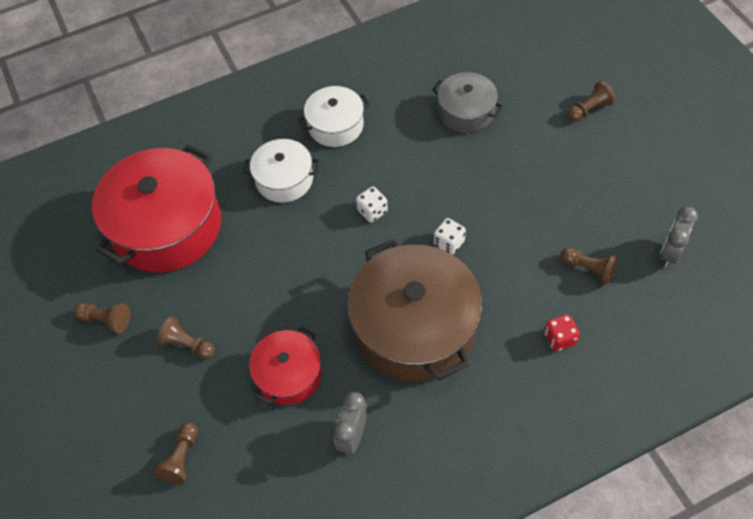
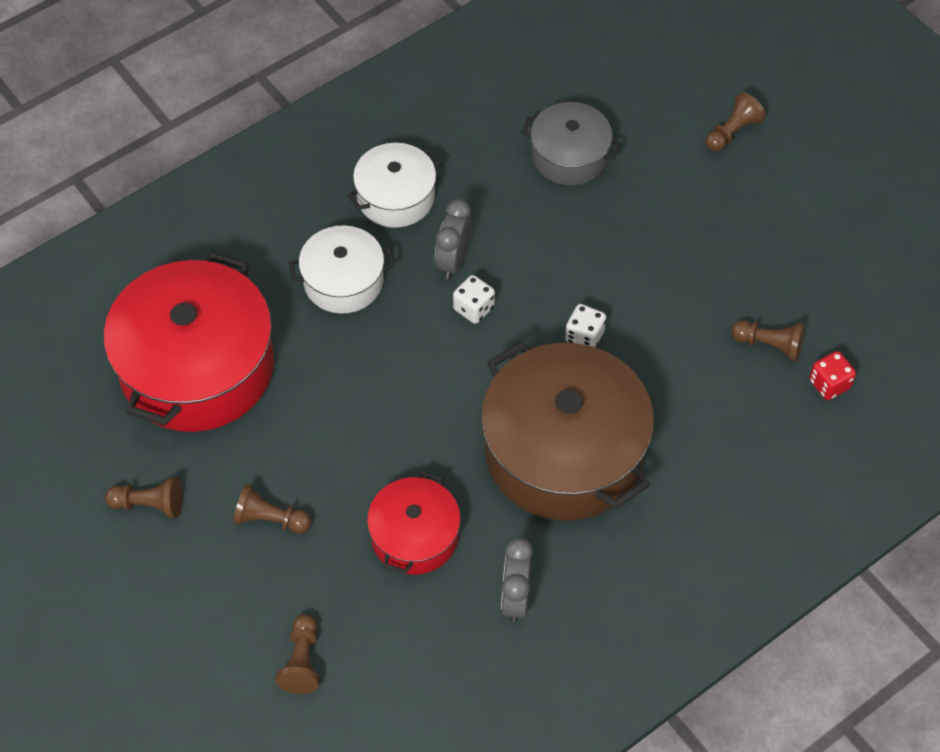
camera: 15 degrees left, 0 degrees up
red dice [544,314,580,352] -> red dice moved to [809,351,856,400]
grey clock [660,206,698,267] -> grey clock moved to [435,199,472,279]

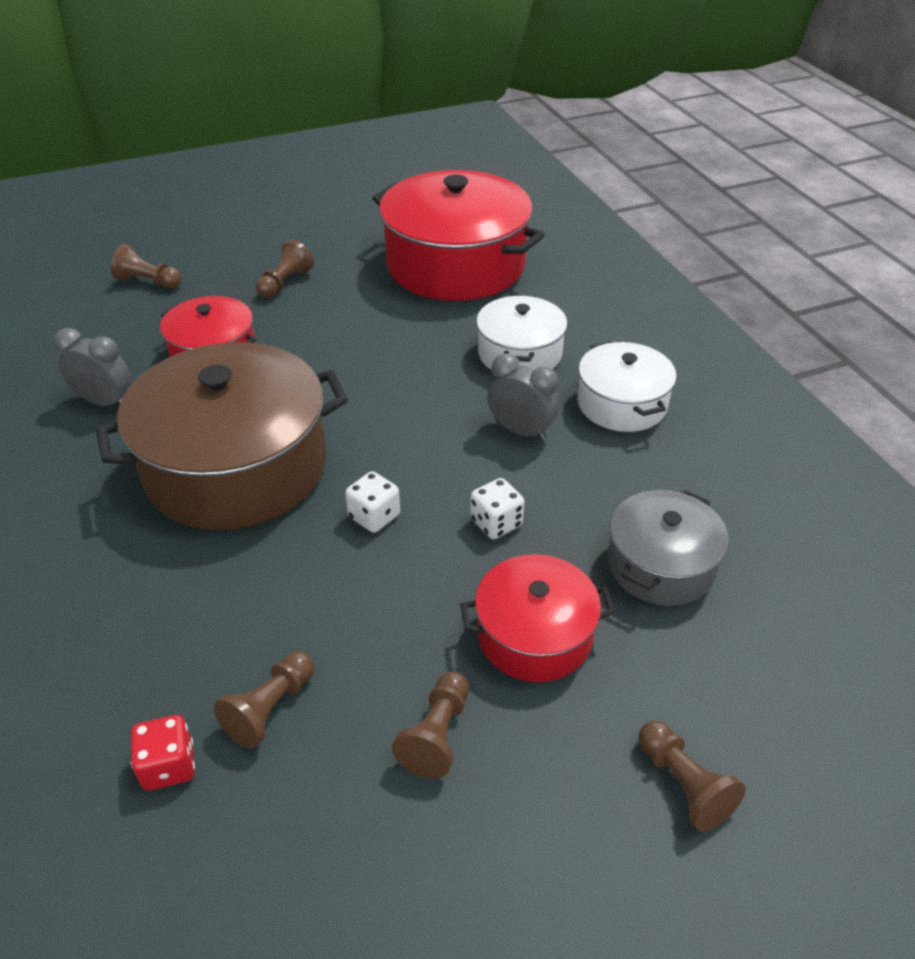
camera: 105 degrees right, 15 degrees down
brown pawn [105,477,183,518] -> brown pawn moved to [392,671,469,778]
white dice [453,275,495,324] -> white dice moved to [471,478,524,539]
none -> red pot [460,554,615,682]

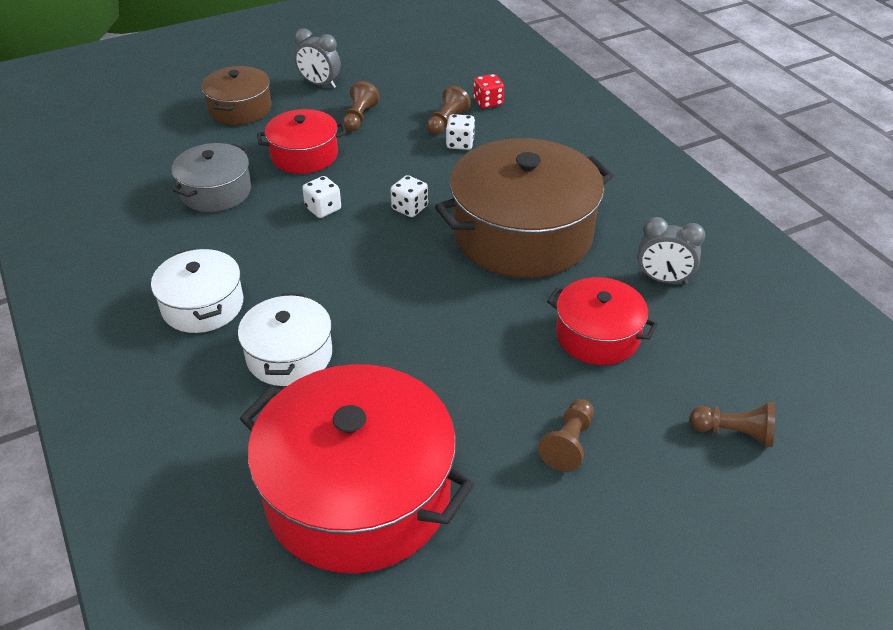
camera: 175 degrees right, 0 degrees up
grey clock [487,353,559,441] -> grey clock moved to [294,28,341,88]
brown pawn [638,720,746,832] -> brown pot [201,66,272,125]
none -> white dice [446,114,475,150]

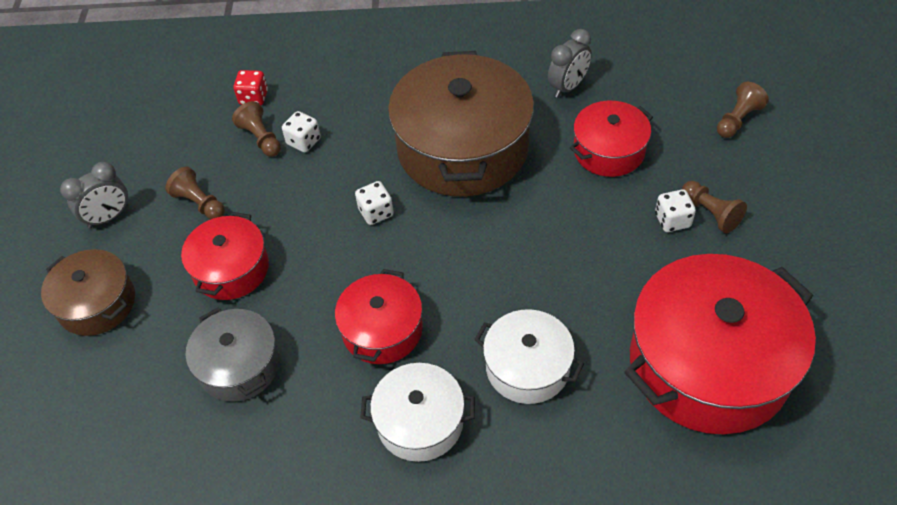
camera: 60 degrees left, 10 degrees up
white dice [302,176,341,218] -> white dice moved to [655,189,696,232]
none -> red pot [335,269,423,364]

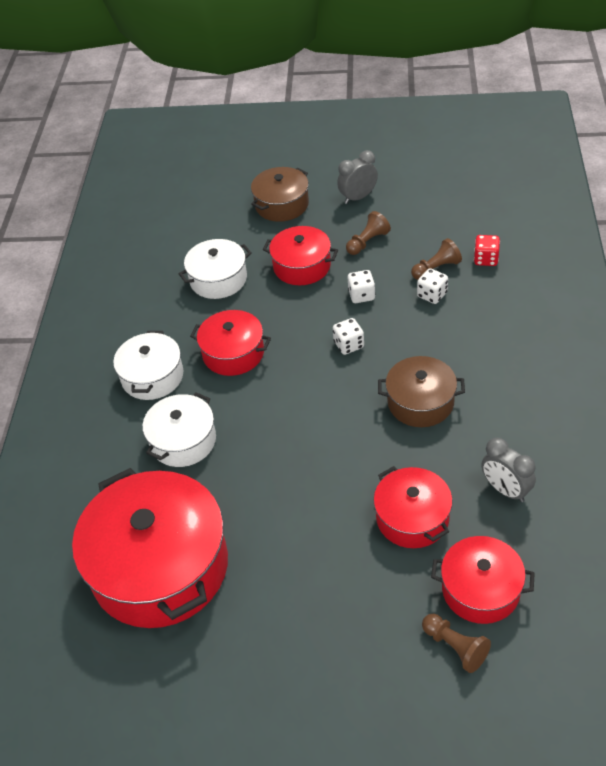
camera: 95 degrees right, 5 degrees down
grey clock [60,162,129,228] -> grey clock turned 90 degrees clockwise [337,150,378,204]
grey pot [186,307,280,402] -> white pot [178,239,252,299]
brown pot [388,51,534,197] -> brown pot [378,356,465,427], size x0.53
white dice [655,189,696,232] -> white dice moved to [348,270,375,303]
brown pawn [682,181,747,233] -> none
none -> red pot [431,536,535,624]

